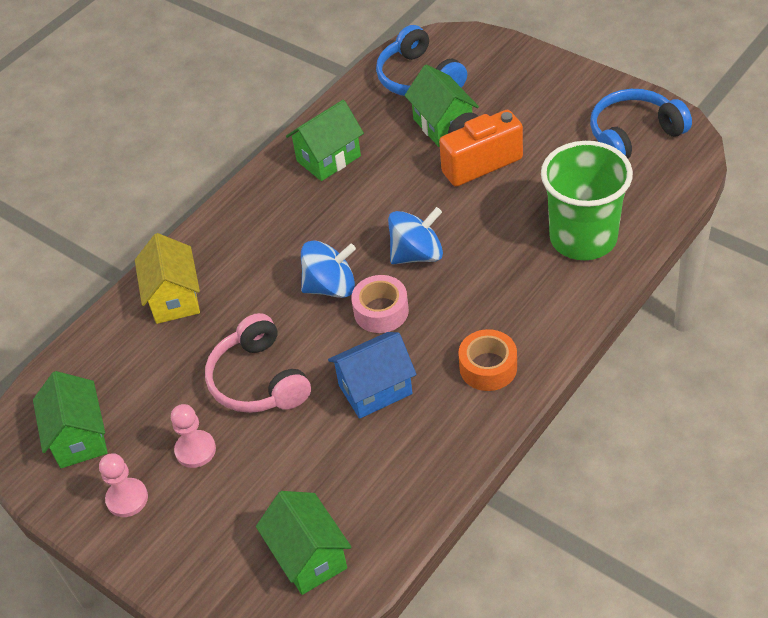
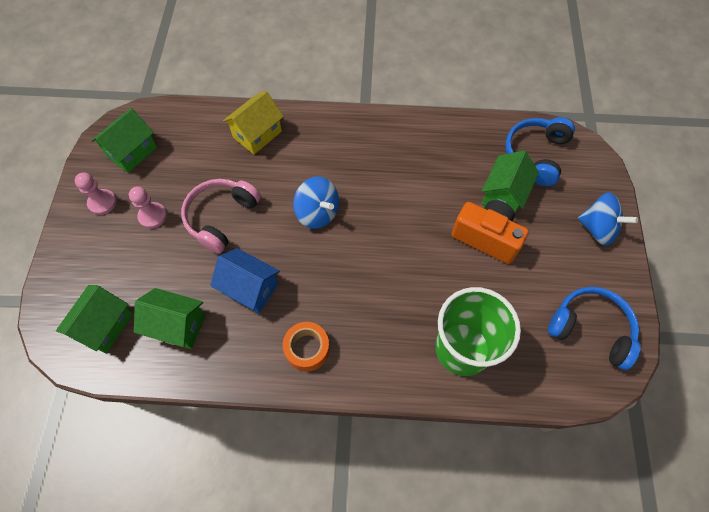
camera: 50 degrees right, 15 degrees up
green house [286,100,364,181] -> green house moved to [134,288,206,349]
pink tape [351,275,409,333] -> none
blue spinning top [388,207,443,264] -> blue spinning top moved to [578,192,638,246]

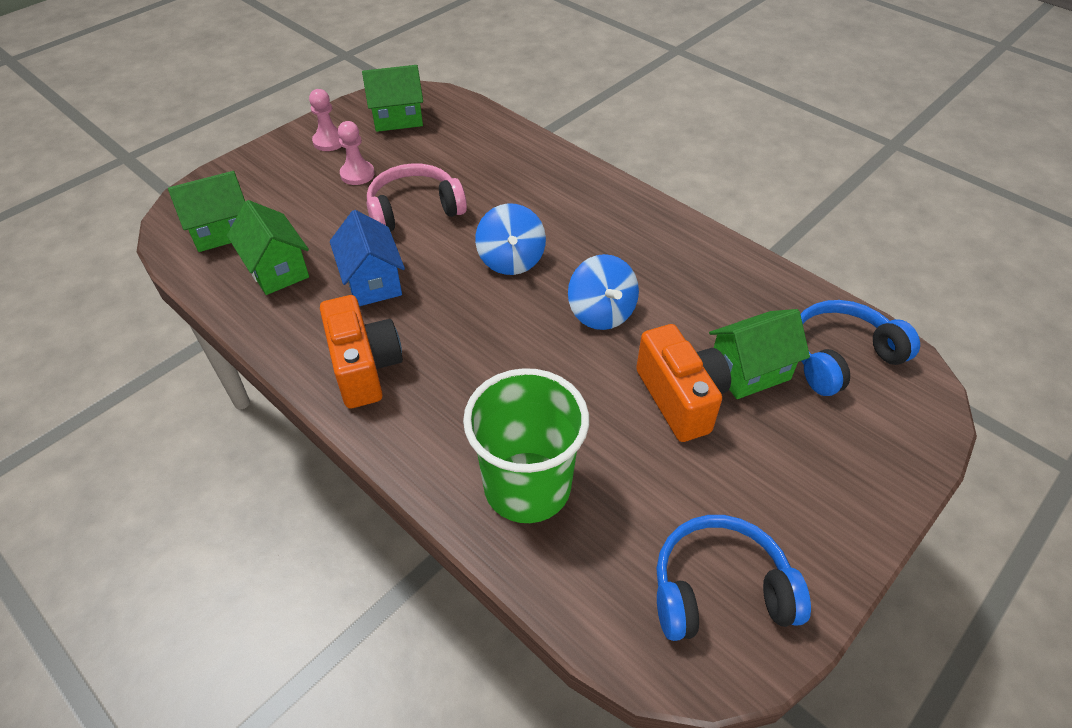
camera: 40 degrees right, 15 degrees down
yellow house [223,91,284,154] -> none
orange tape [283,322,330,372] -> orange camera [320,295,403,408]
blue headphones [548,287,641,370] -> blue headphones turned 75 degrees counterclockwise [656,515,811,641]
blue spinning top [578,192,638,246] -> blue spinning top moved to [568,254,639,330]

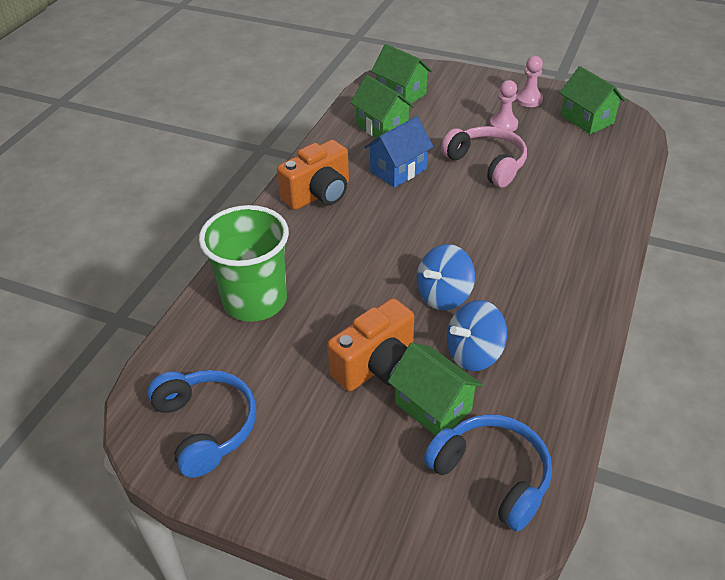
camera: 70 degrees right, 5 degrees down
green house [227,200,309,295] -> green house turned 75 degrees counterclockwise [350,75,414,138]
blue spinning top [475,203,546,275] -> blue spinning top moved to [447,300,507,371]

